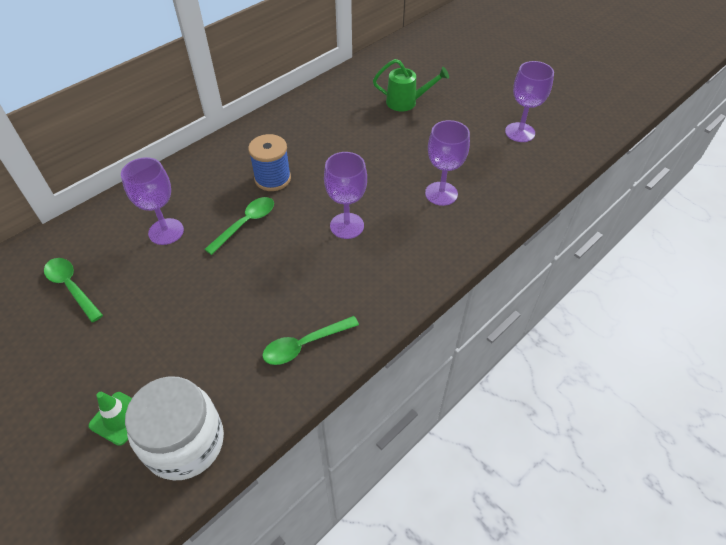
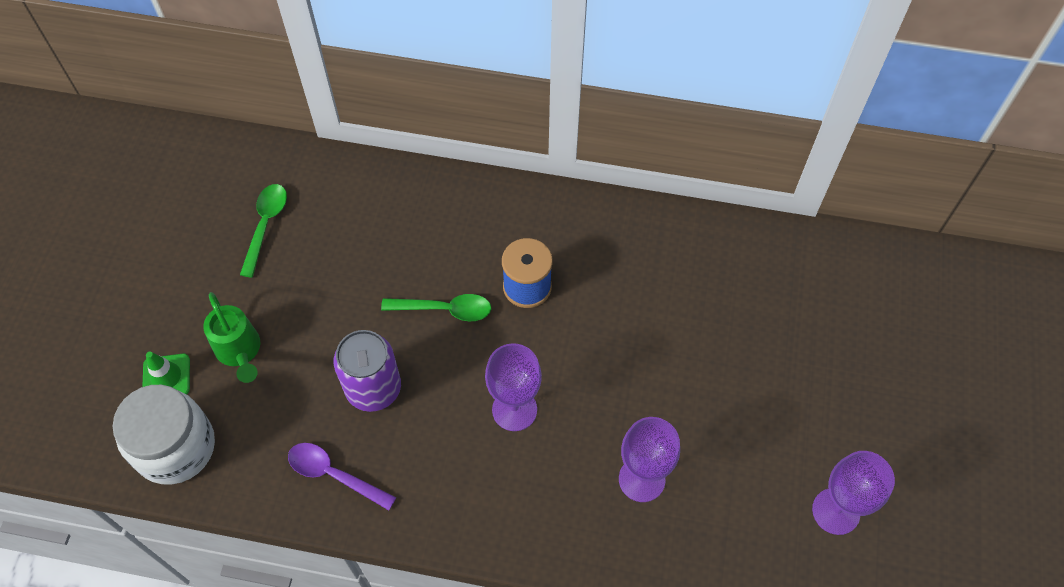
camera: 55 degrees right, 10 degrees up
purple goblet [121,157,184,245] -> none
green spoon [262,316,359,365] -> purple spoon [288,443,397,510]
green watering can [373,59,449,111] -> green watering can moved to [203,292,260,383]
none -> purple can [334,330,401,412]

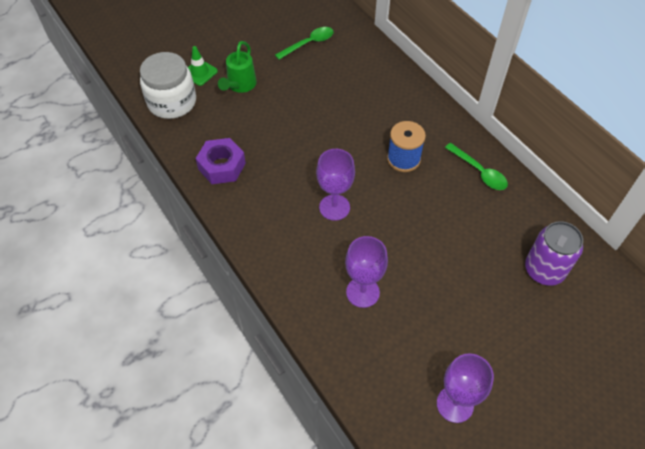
camera: 45 degrees right, 5 degrees down
purple spoon [288,443,397,510] -> purple nut [195,138,246,184]
purple can [334,330,401,412] -> purple can moved to [525,221,583,286]
green spoon [381,294,491,321] -> green spoon moved to [445,143,508,190]

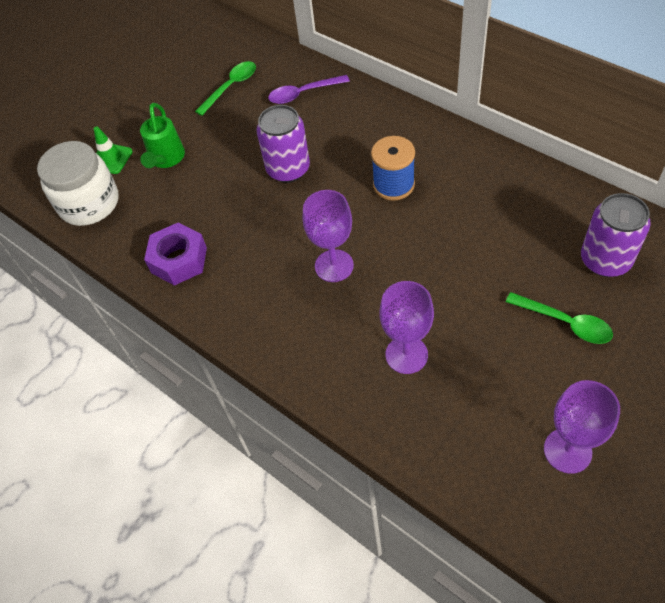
camera: 10 degrees left, 0 degrees up
green spoon [445,143,508,190] -> green spoon moved to [506,292,613,344]
none -> purple can [256,105,310,183]
none -> purple spoon [268,75,350,104]

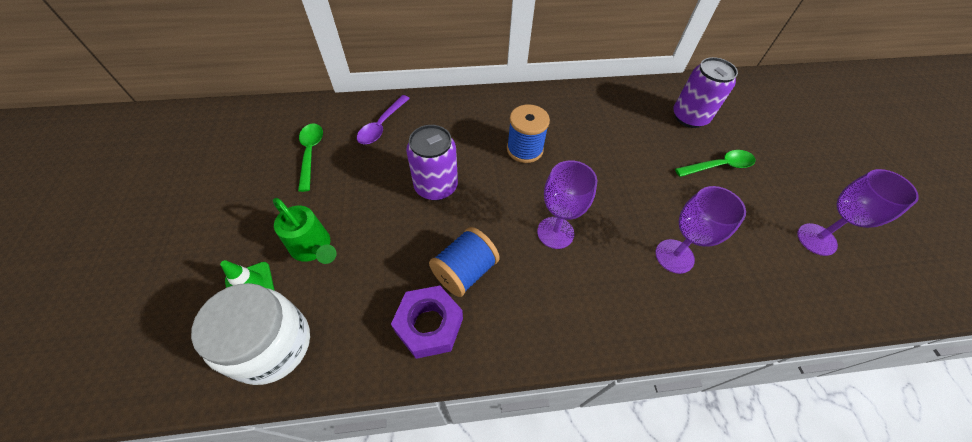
camera: 55 degrees left, 0 degrees up
none -> blue spool [429,227,500,297]

